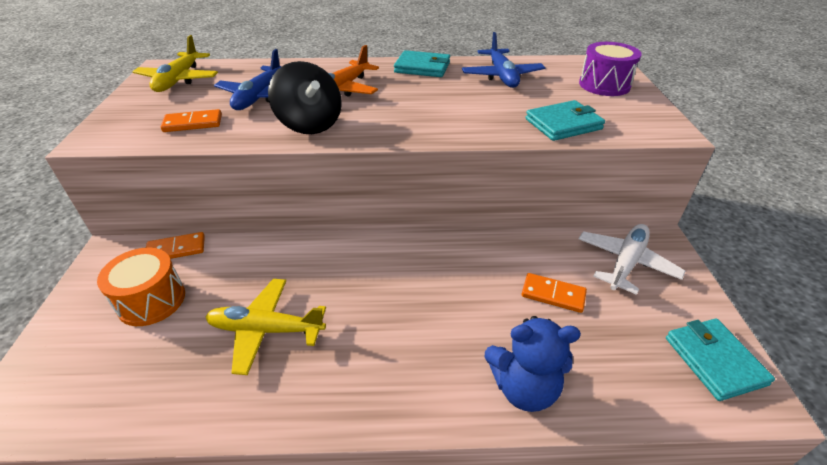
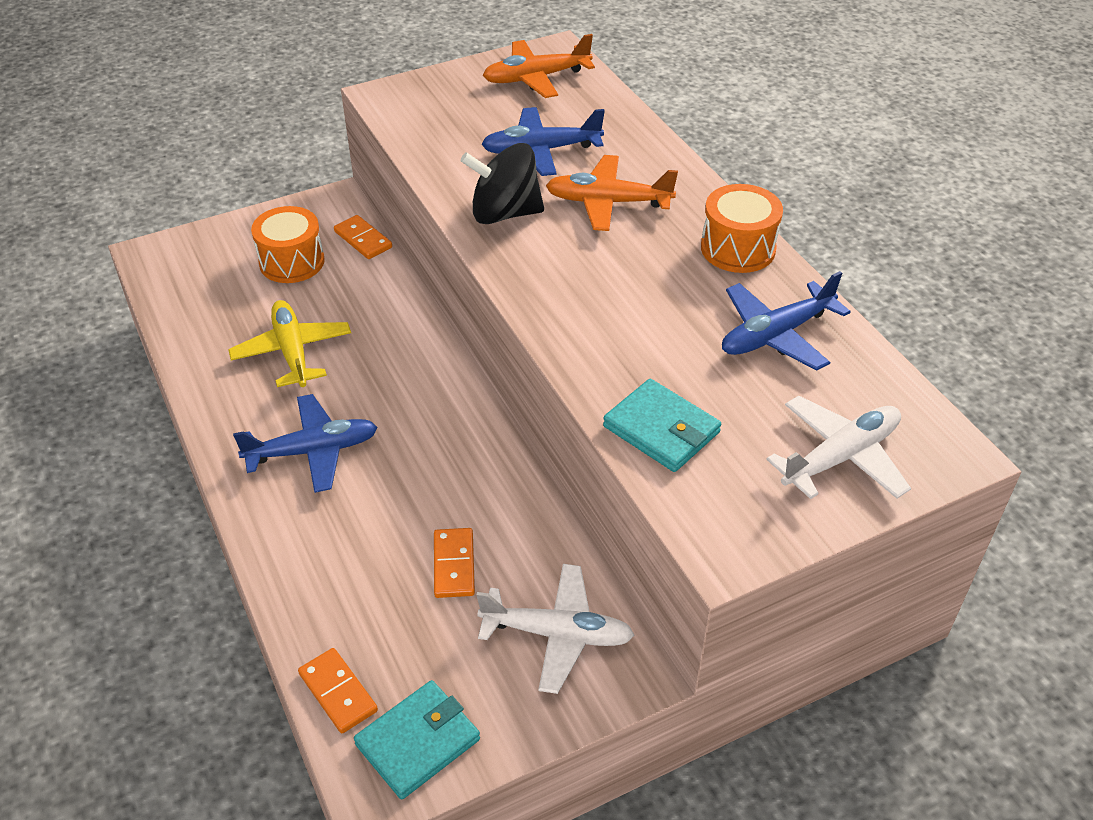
camera: 65 degrees right, 5 degrees up
yellow plane [133,35,218,92] -> orange plane [483,34,595,98]
orange domino [161,109,222,132] -> orange domino moved to [298,648,378,733]
black spinning top [268,61,342,134] -> black spinning top turned 60 degrees clockwise [461,143,544,224]
turquoise wallet [394,50,450,77] -> orange drum [701,184,783,273]
blue teddy bear [485,316,581,412] -> none
purple drum [579,42,642,96] -> white plane [766,396,911,499]
none -> blue plane [233,394,378,493]

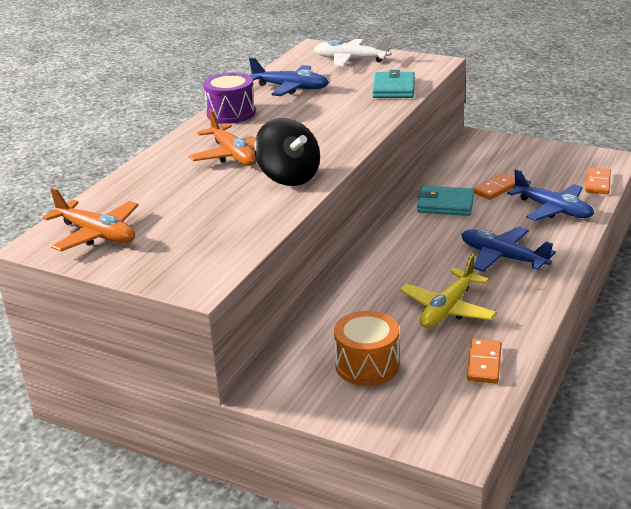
camera: 125 degrees left, 15 degrees down
orange domino [334,215,392,259] -> orange domino moved to [467,339,502,383]
turquoise wallet [354,680,480,799] -> turquoise wallet moved to [417,186,474,216]
white plane [477,564,634,694] -> none
blue plane [481,107,605,176] -> blue plane moved to [507,169,594,221]
orange drum [701,184,783,273] -> purple drum [203,72,256,124]

